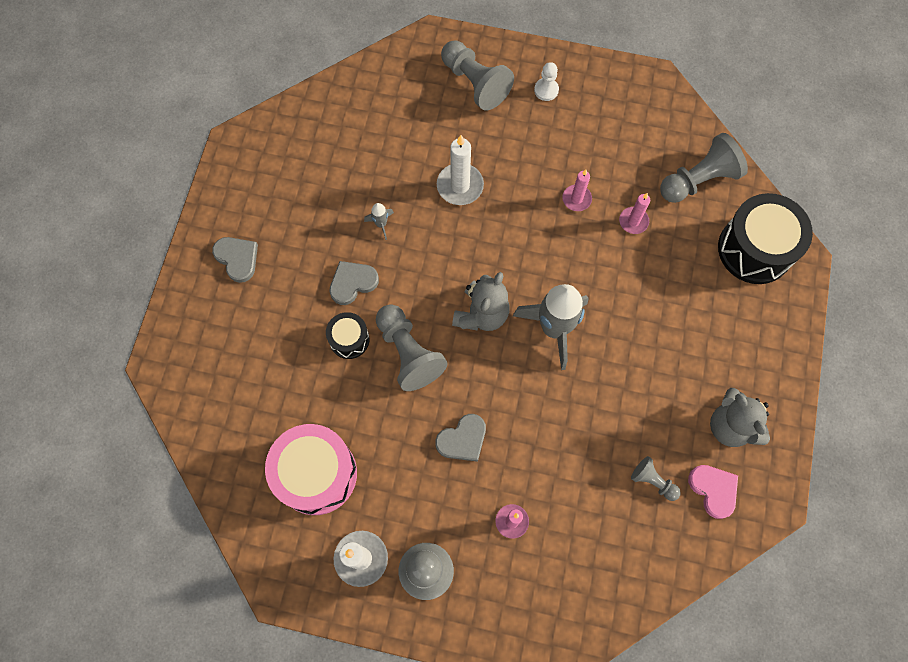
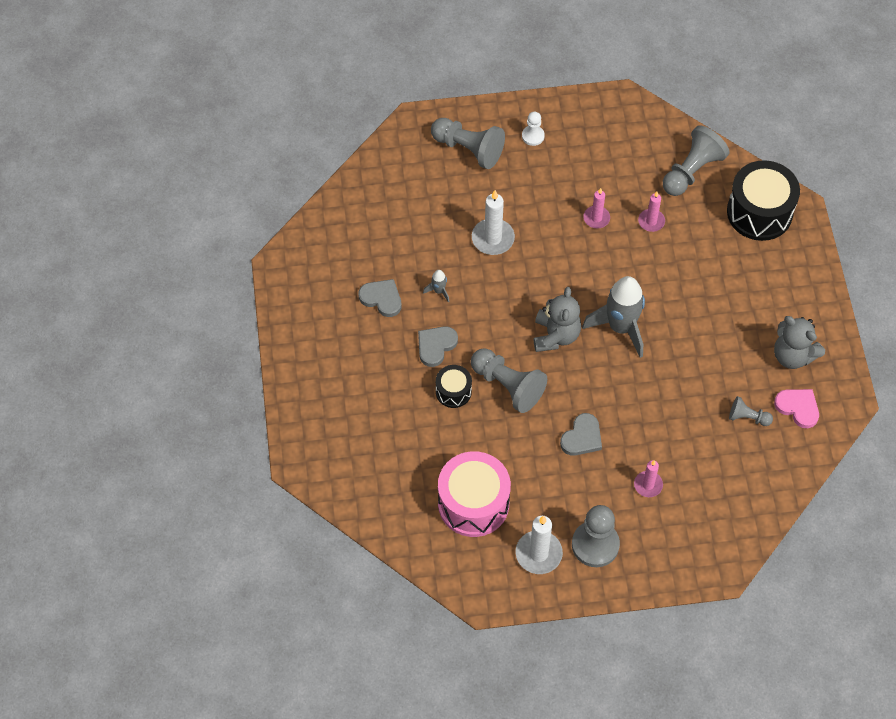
camera: 20 degrees left, 10 degrees down
grey heart [212,237,258,283] -> grey heart moved to [359,279,402,317]

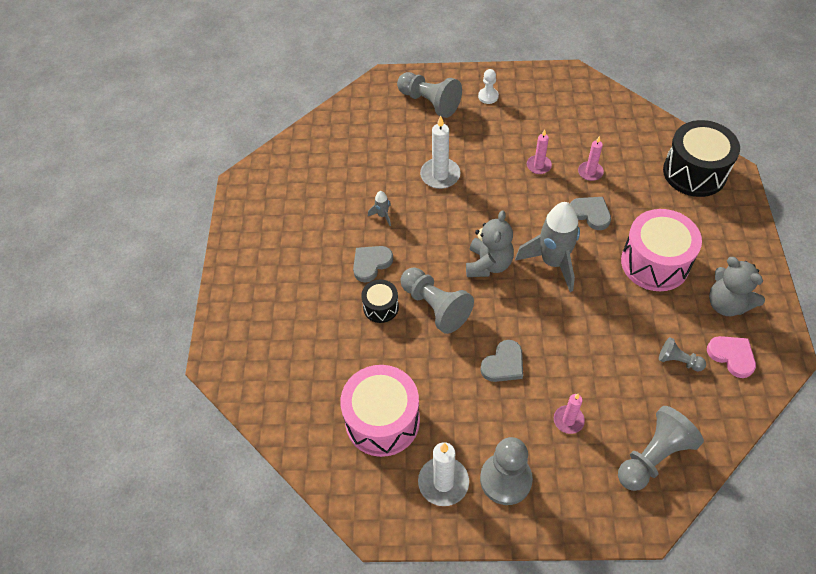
camera: 10 degrees right, 5 degrees down
grey heart [359,279,402,317] -> grey heart moved to [570,197,611,230]
grey pawn [663,125,730,196] -> grey pawn moved to [618,406,704,491]
none -> pink drum [621,209,702,291]

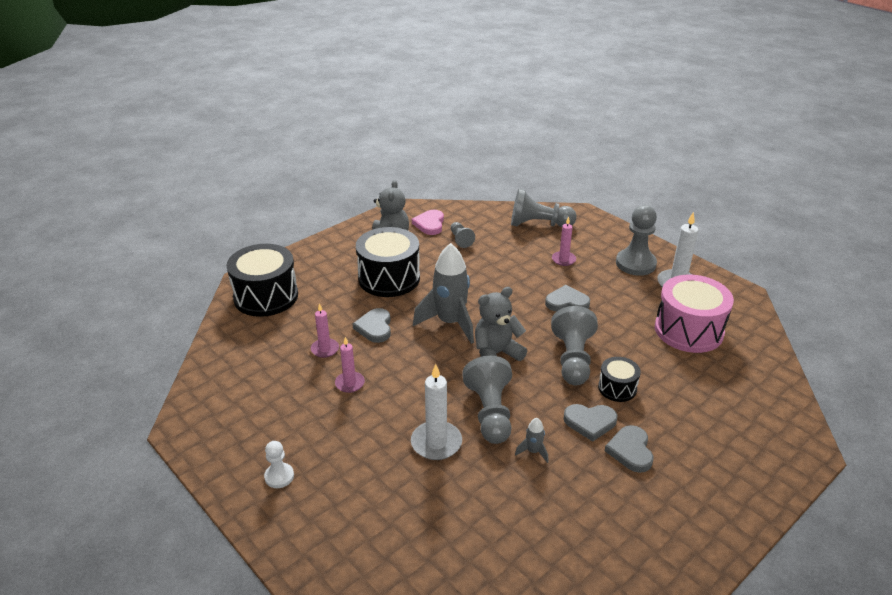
camera: 135 degrees left, 20 degrees down
grey pawn [397,72,462,118] -> grey pawn moved to [462,356,512,444]
pink drum [621,209,702,291] -> black drum [356,227,420,297]
none -> grey heart [605,425,653,473]

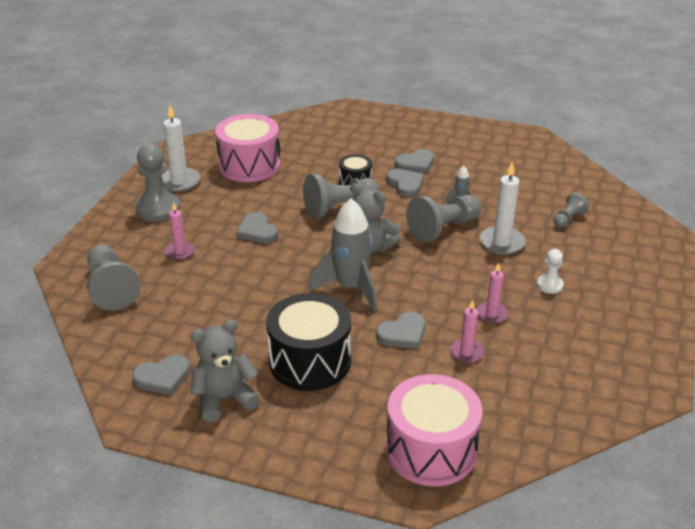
camera: 120 degrees left, 0 degrees up
black drum [227,244,298,317] -> pink drum [386,374,483,486]
white pawn [264,441,294,488] -> white pawn moved to [537,249,564,294]
pink heart [412,210,444,235] -> grey heart [132,354,191,395]
grey pawn [451,222,475,248] -> grey pawn moved to [553,192,589,227]

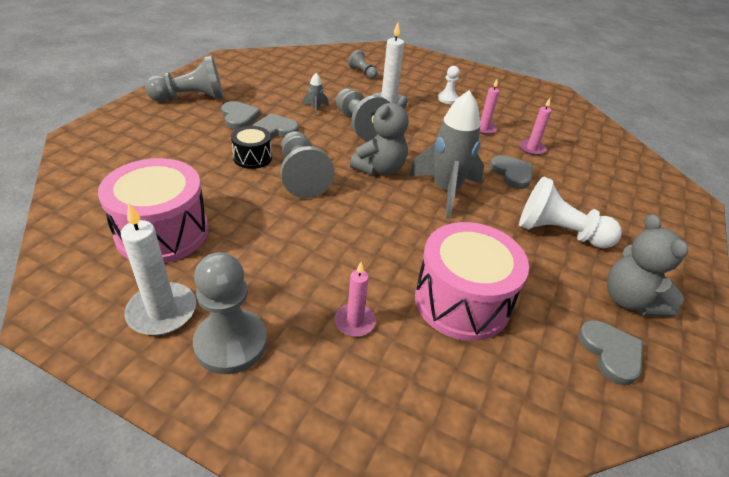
camera: 85 degrees left, 5 degrees up
grey pawn [87,245,141,311] -> grey pawn moved to [145,55,224,102]
grey heart [236,212,278,244] -> none
black drum [266,293,351,391] -> white pawn [519,177,621,248]
pink drum [386,374,483,486] -> pink drum moved to [415,222,529,341]

